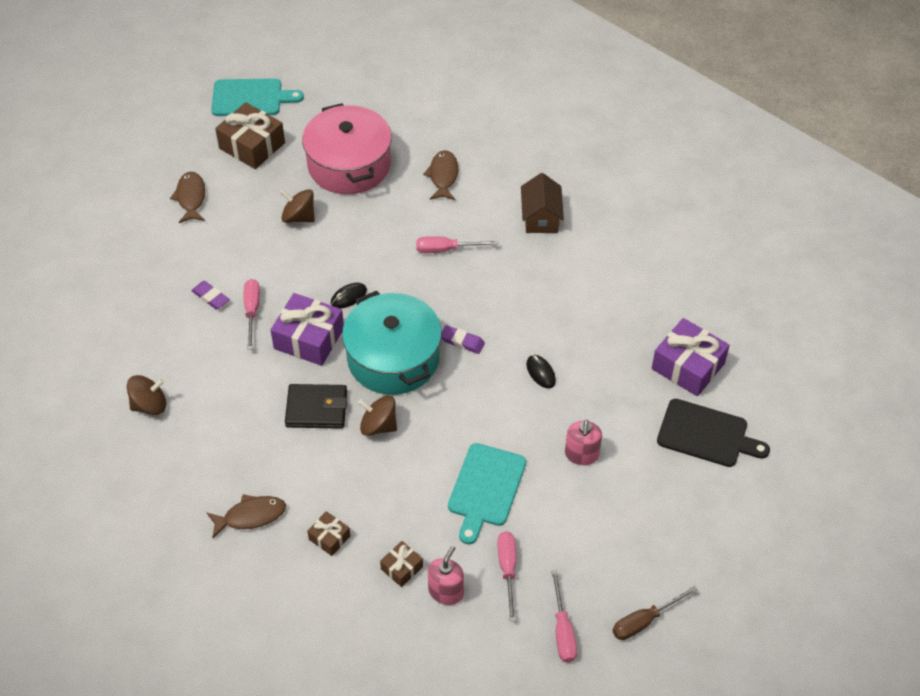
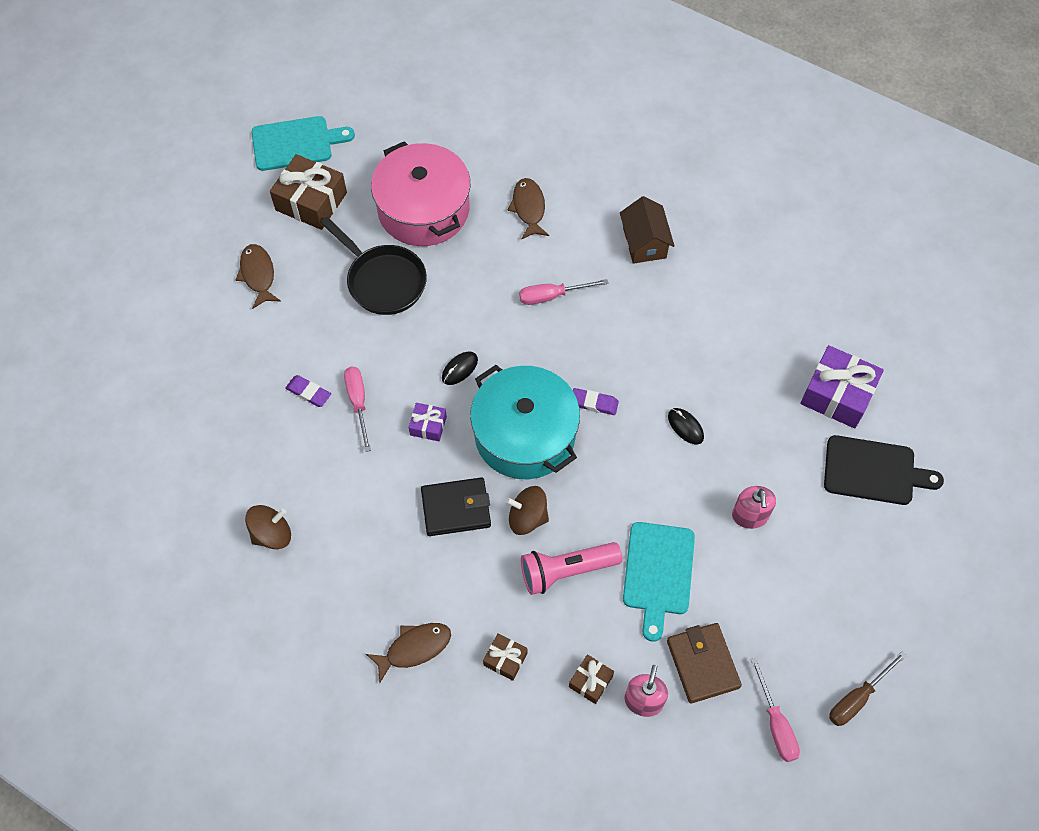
camera: 10 degrees left, 10 degrees up
purple gift [270,293,344,366] -> purple gift [409,403,447,441], size x0.52
brown spinning top [280,189,315,223] -> black pan [320,217,427,315]
pink screwdriver [498,531,516,622] -> brown wallet [667,623,742,703]
none -> pink flashlight [521,542,622,595]

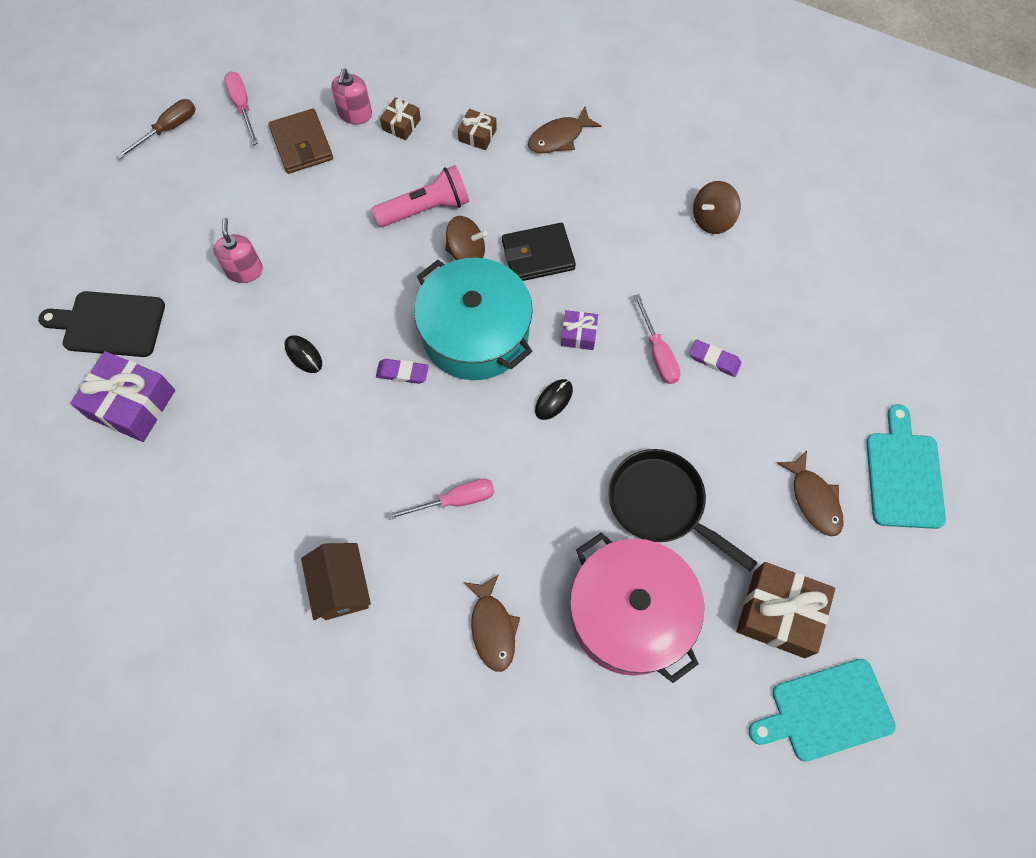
camera: 175 degrees right, 5 degrees up
turquoise cutting board [623,522,695,642] -> turquoise cutting board moved to [866,404,946,529]

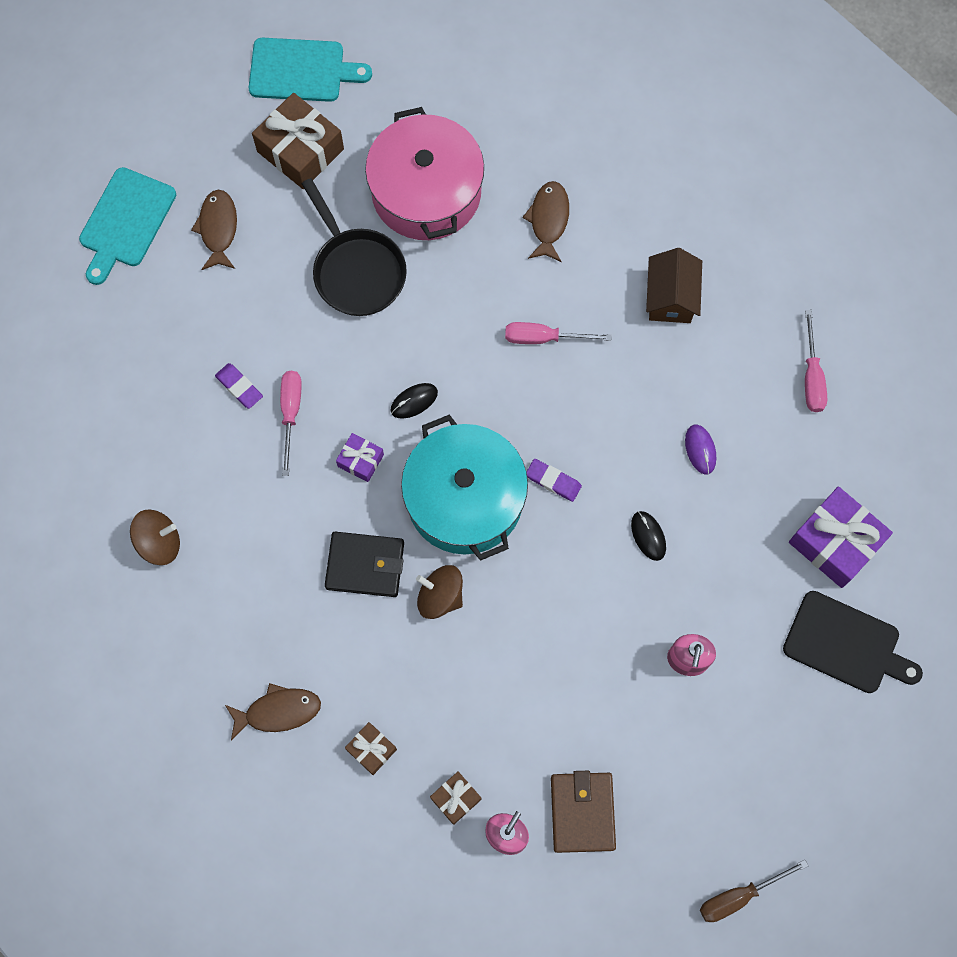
camera: 160 degrees left, 5 degrees up
pink screwdriver [224,72,258,145] -> pink screwdriver moved to [805,310,827,412]
pink flashlight [372,165,469,227] -> none
none -> purple mouse [685,425,716,474]

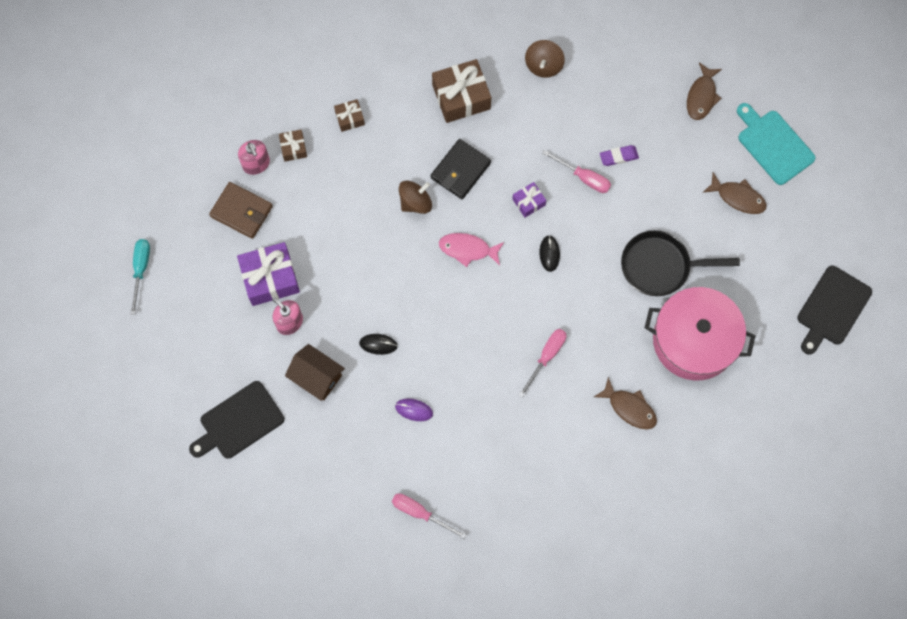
camera: 120 degrees right, 0 degrees up
brown fish [225,683,321,741] -> brown fish moved to [687,62,722,120]
turquoise cutting board [249,38,372,102] -> black cutting board [797,266,872,354]
brown gift [252,93,344,189] -> brown gift moved to [432,59,491,123]
turquoise pot [401,414,528,561] -> pink fish [439,233,504,267]
purple eraser [527,459,582,502] -> none
brown house [646,248,702,323] -> brown house moved to [285,344,345,401]
brown screwdriver [700,860,808,922] -> turquoise screwdriver [130,239,150,315]
purple gift [789,486,893,588] -> purple gift moved to [237,242,300,306]

